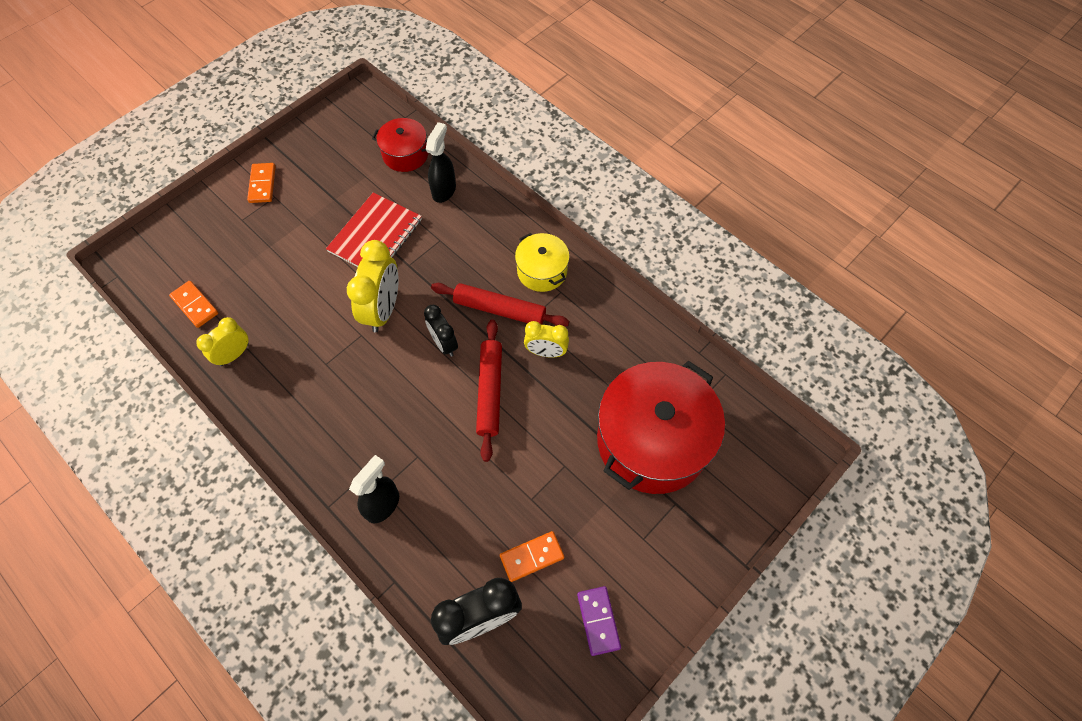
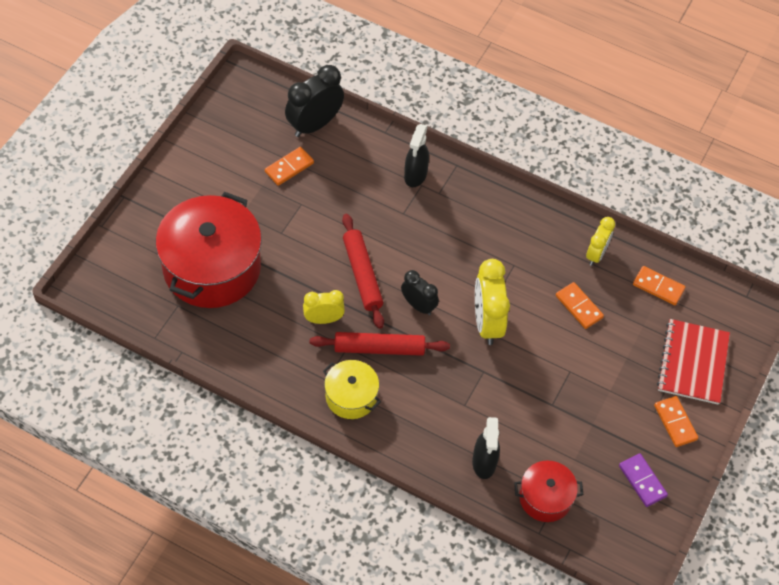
camera: 160 degrees right, 5 degrees down
red notebook [326,192,422,267] -> red notebook moved to [657,319,730,405]
purple domino [577,586,621,656] -> purple domino moved to [619,453,668,507]
none -> orange domino [556,282,604,329]

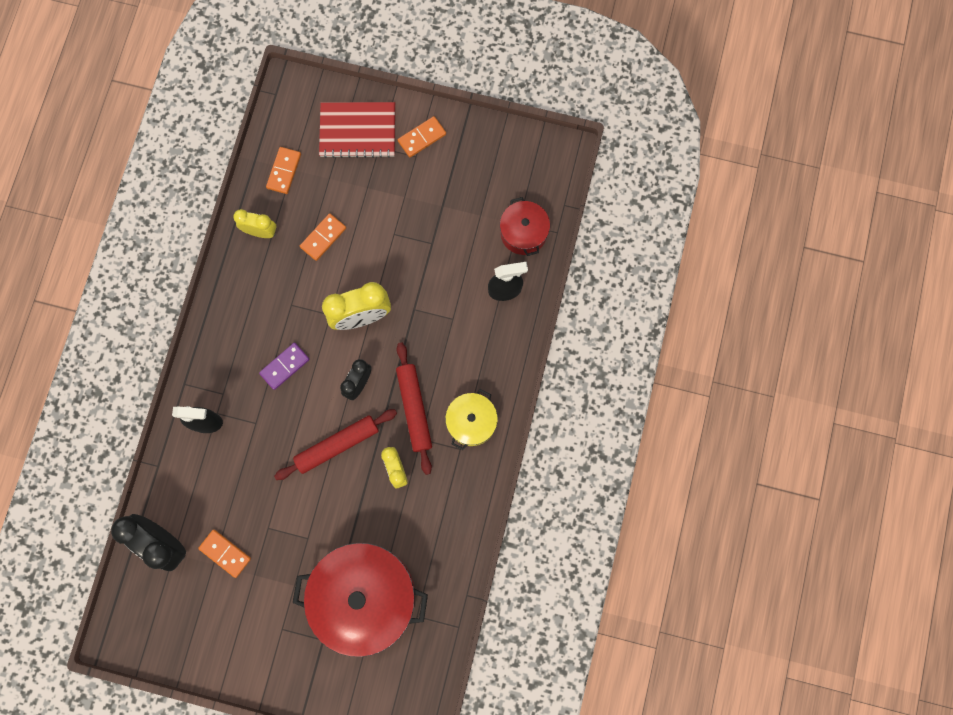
camera: 100 degrees left, 20 degrees up
purple domino [619,453,668,507] -> purple domino moved to [259,343,310,390]

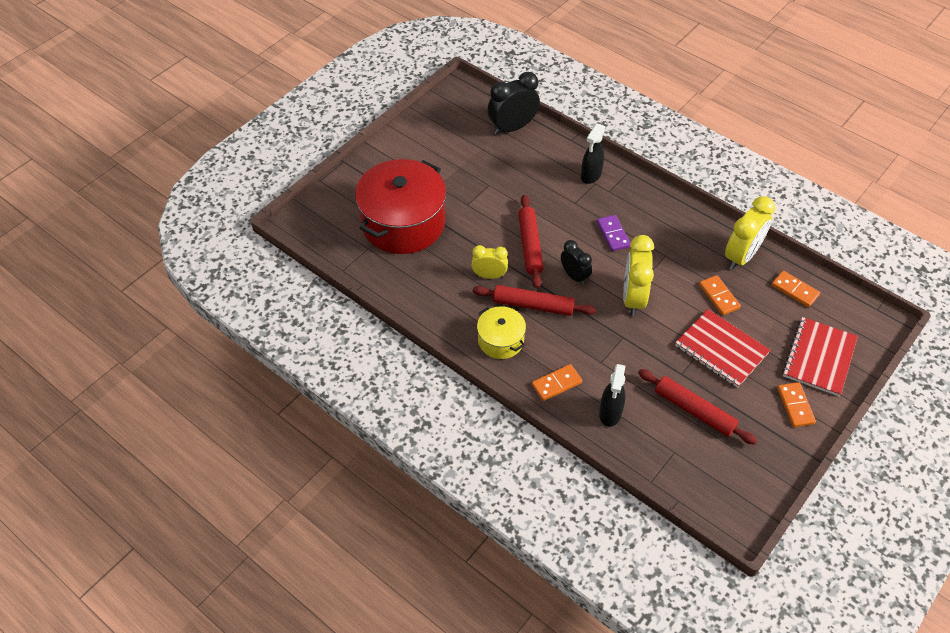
camera: 115 degrees right, 25 degrees down
orange domino [198,530,251,578] -> orange domino moved to [532,364,582,401]
yellow clock [233,209,276,238] -> yellow clock [725,196,775,270], size x1.64
red pot [500,197,550,256] -> none
none -> red rolling pin [638,369,757,445]
none -> red notebook [675,309,770,388]

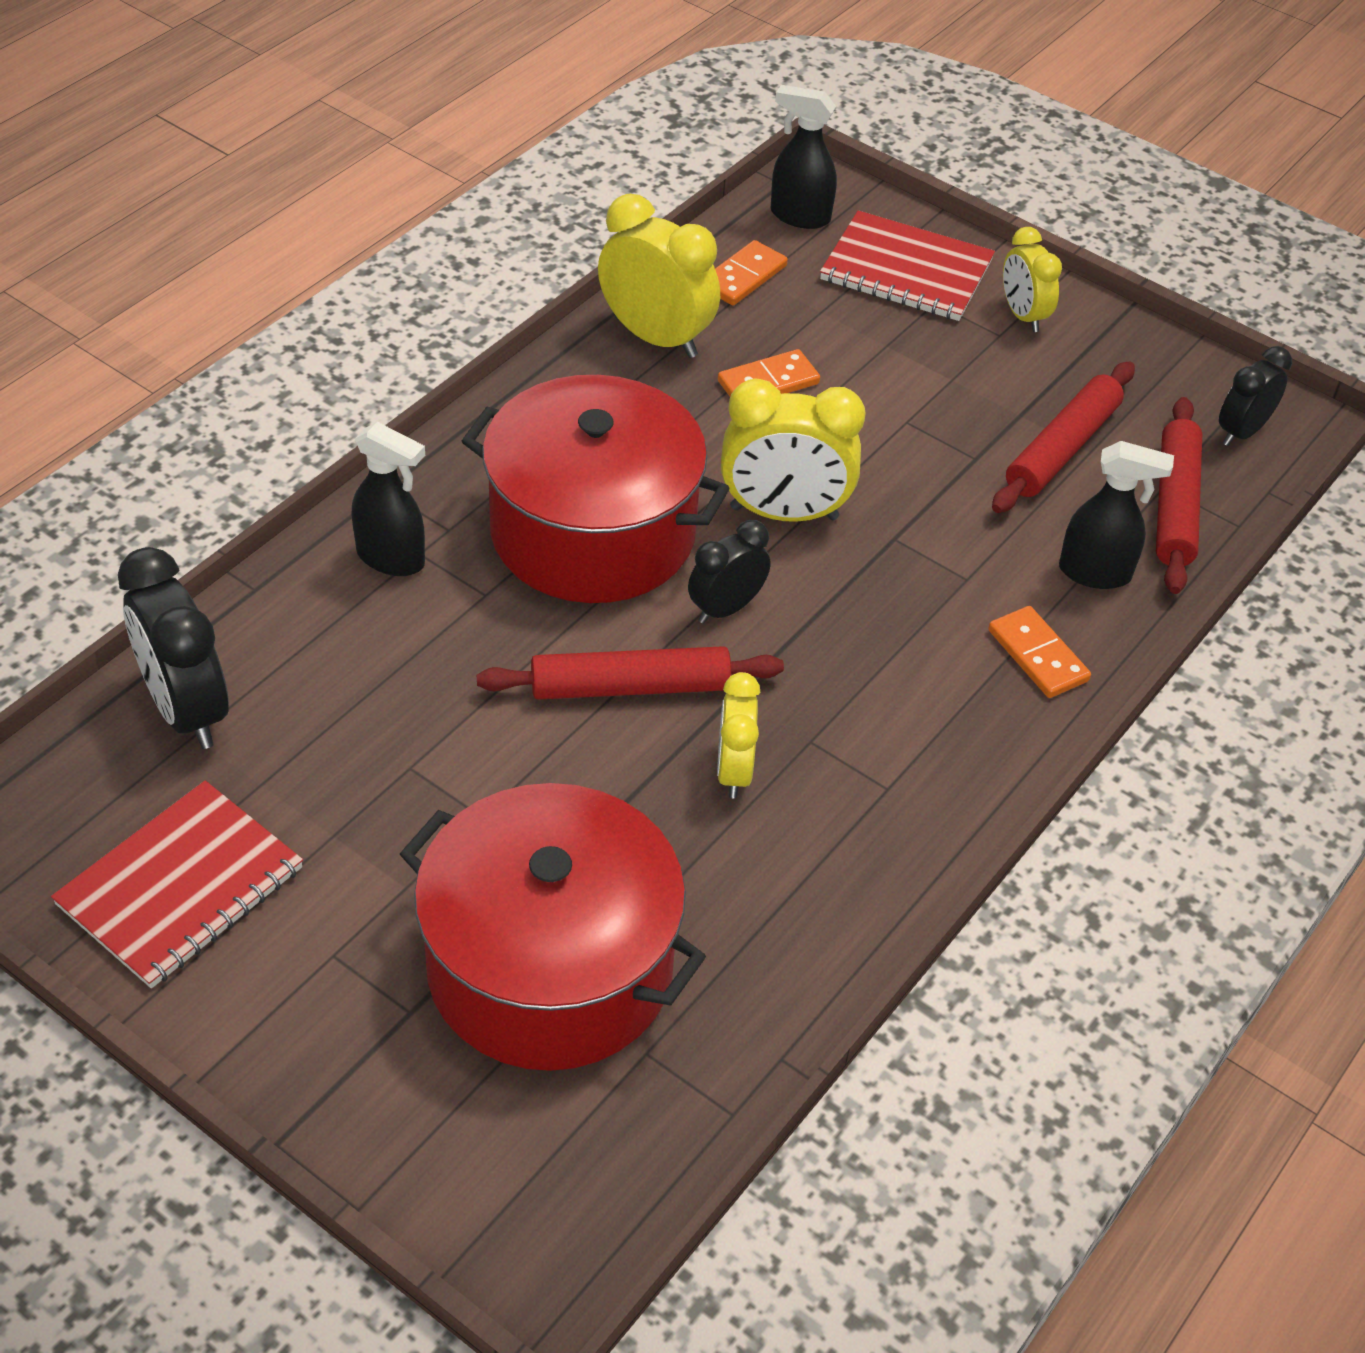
camera: 95 degrees left, 5 degrees down
red rolling pin [473,285,596,316] -> red rolling pin moved to [1156,397,1202,594]
yellow pot [477,306,526,359] -> none
purple domino [597,215,631,251] -> red pot [462,375,730,603]
red notebook [675,309,770,388] -> red notebook moved to [51,780,303,988]
orange domino [777,382,816,427] -> yellow clock [1003,227,1062,332]
none -> black spray bottle [771,85,837,229]
none -> black clock [1219,346,1292,446]

